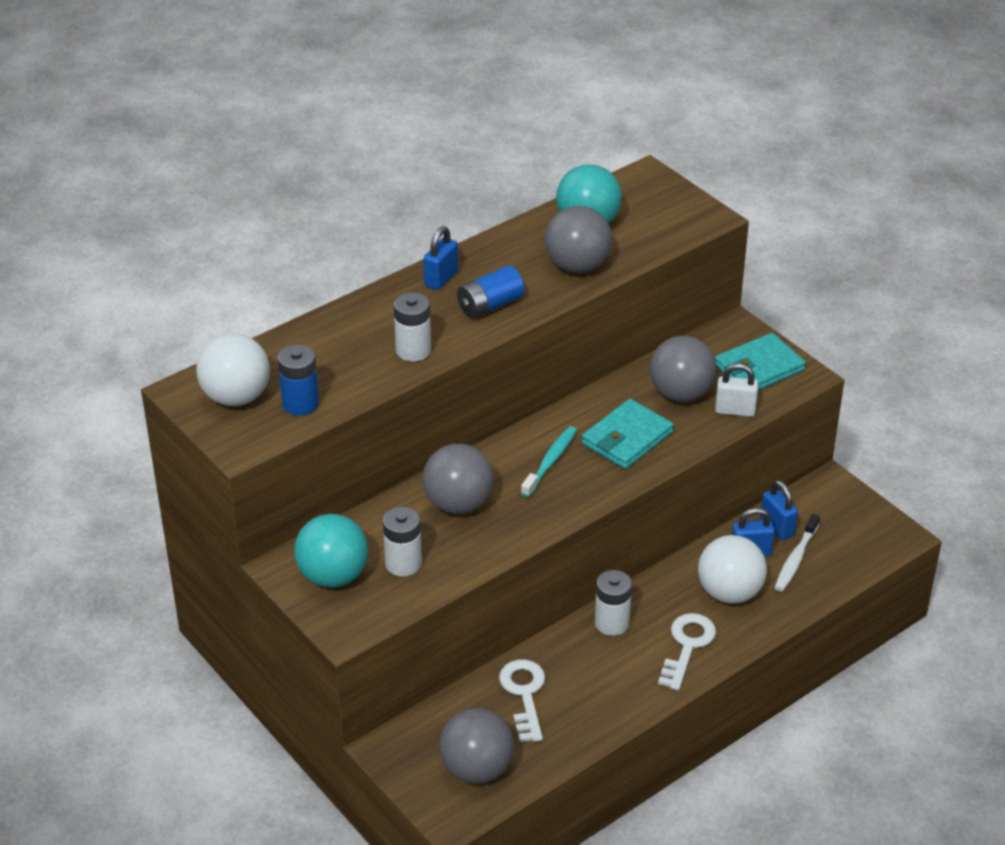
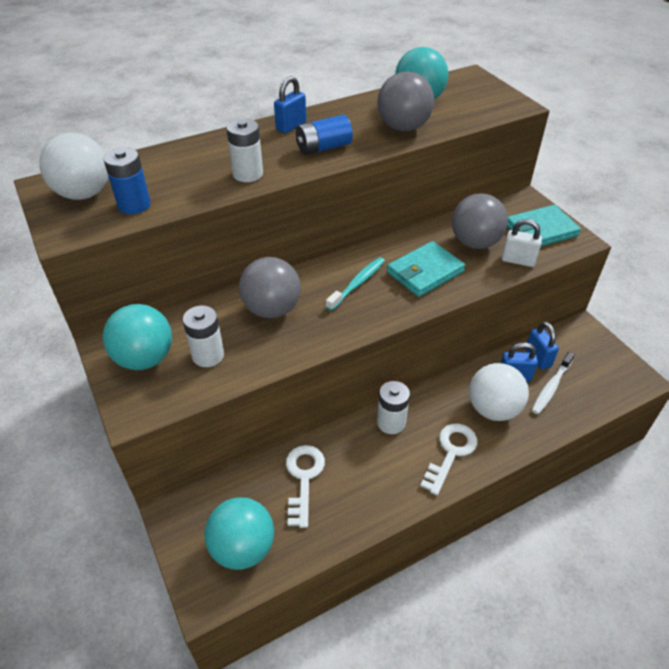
camera: 10 degrees right, 5 degrees up
grey ball [439,708,514,784] -> turquoise ball [204,497,274,570]

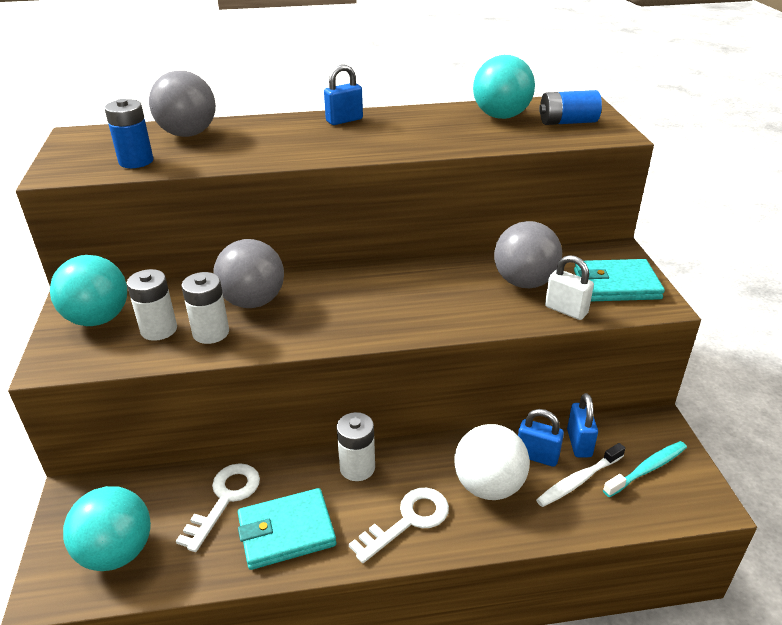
camera: 20 degrees right, 10 degrees down
white ball [39,133,109,200] -> none
white battery [226,119,263,182] -> white battery moved to [182,272,229,344]
blue battery [296,115,353,155] -> blue battery moved to [539,90,602,125]
turquoise toothbrush [326,257,385,311] -> turquoise toothbrush moved to [603,441,687,497]
grey ball [378,71,434,131] -> grey ball moved to [149,70,216,137]
turquoise wallet [387,241,465,297] -> turquoise wallet moved to [238,488,336,570]

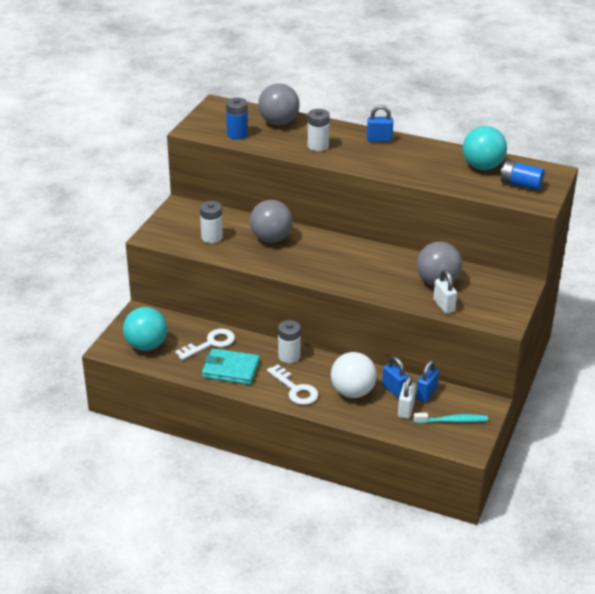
camera: 30 degrees right, 0 degrees up
turquoise ball [50,255,127,326] -> none
white battery [182,272,229,344] -> white battery moved to [308,109,330,151]
white key [349,488,449,563] -> white key turned 60 degrees clockwise [267,364,318,405]
white toothbrush [536,443,626,507] -> white padlock [398,375,416,419]
turquoise wallet [574,259,665,301] -> none

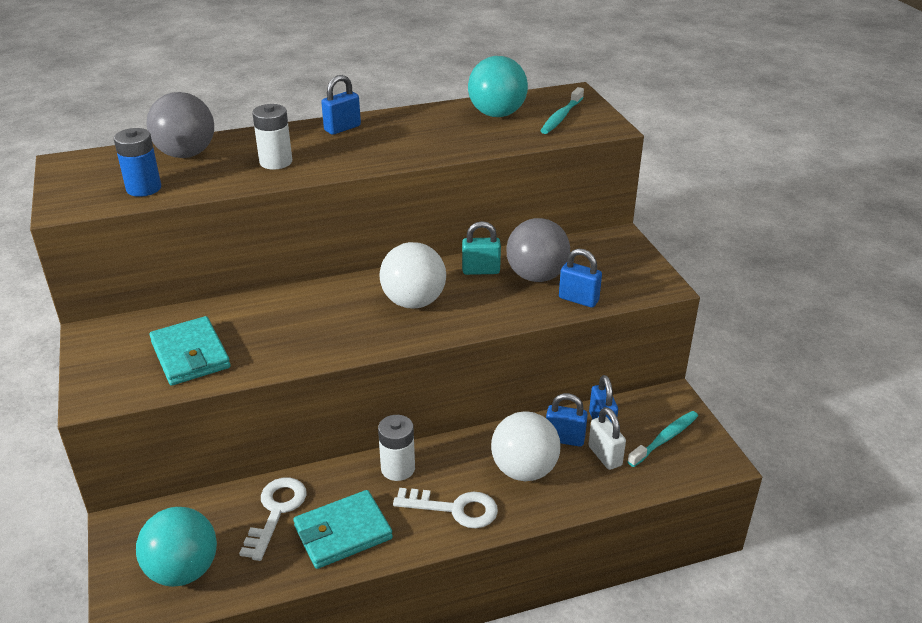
camera: 40 degrees left, 0 degrees up
white battery [200,201,223,243] -> turquoise wallet [149,316,231,386]
grey ball [250,200,293,243] -> none
white padlock [433,270,457,314] -> blue padlock [559,248,602,308]
blue battery [500,160,545,190] -> turquoise toothbrush [540,87,584,134]
none -> white ball [380,242,446,309]
none -> turquoise padlock [462,221,501,275]

